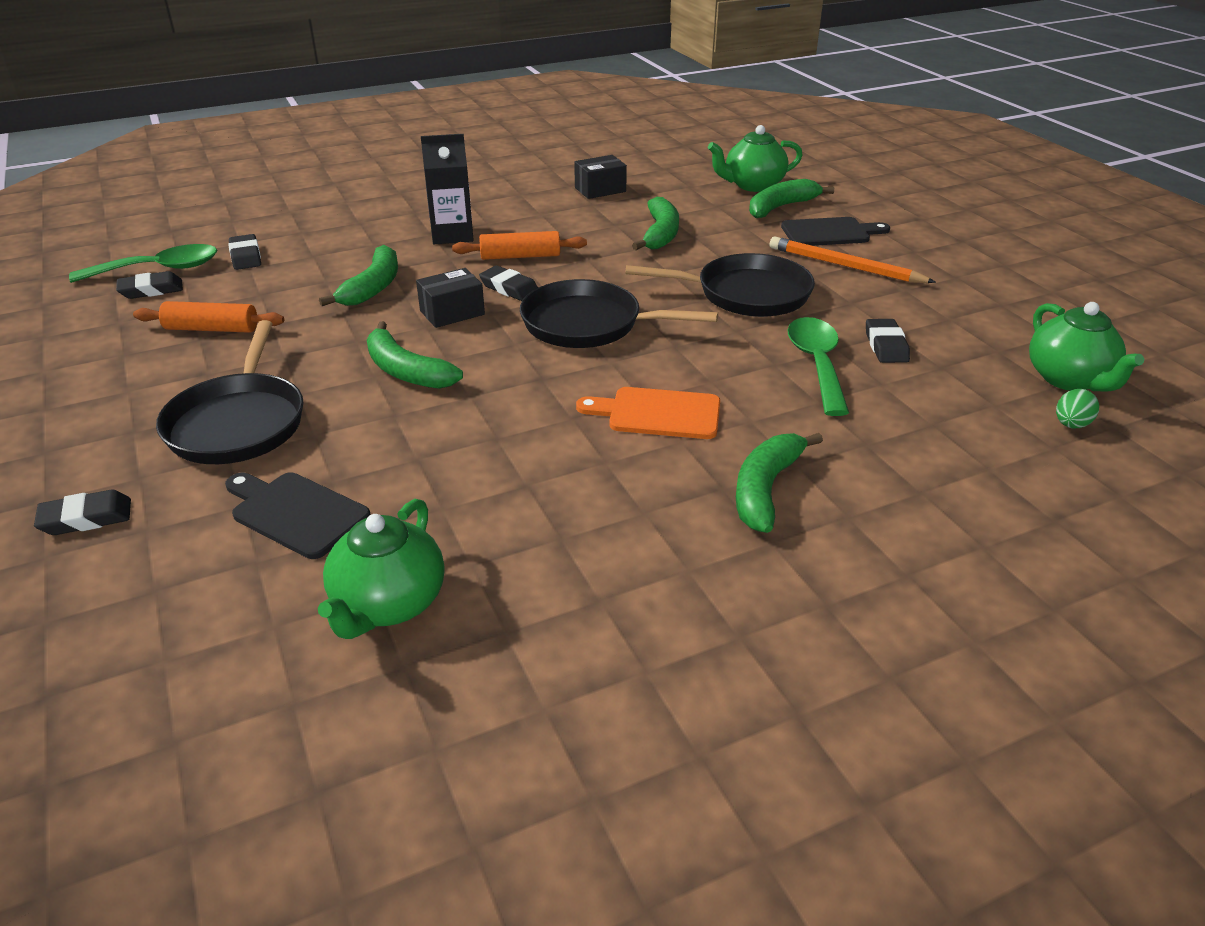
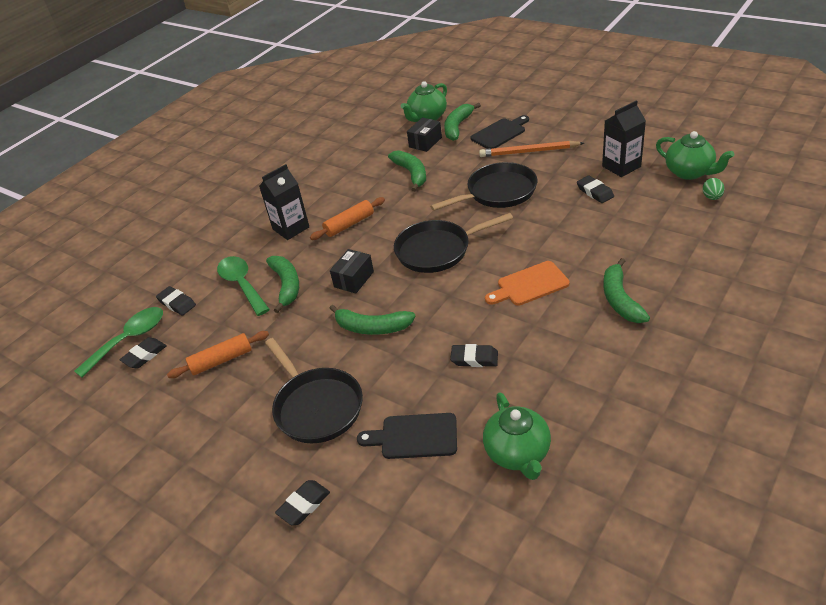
camera: 25 degrees left, 5 degrees up
black eraser [479,265,538,301] -> black eraser moved to [450,344,498,367]
black box [574,155,627,199] -> black box moved to [407,117,442,152]
green spoon [787,317,849,416] -> green spoon moved to [217,256,270,316]
none -> black carton [602,100,646,177]

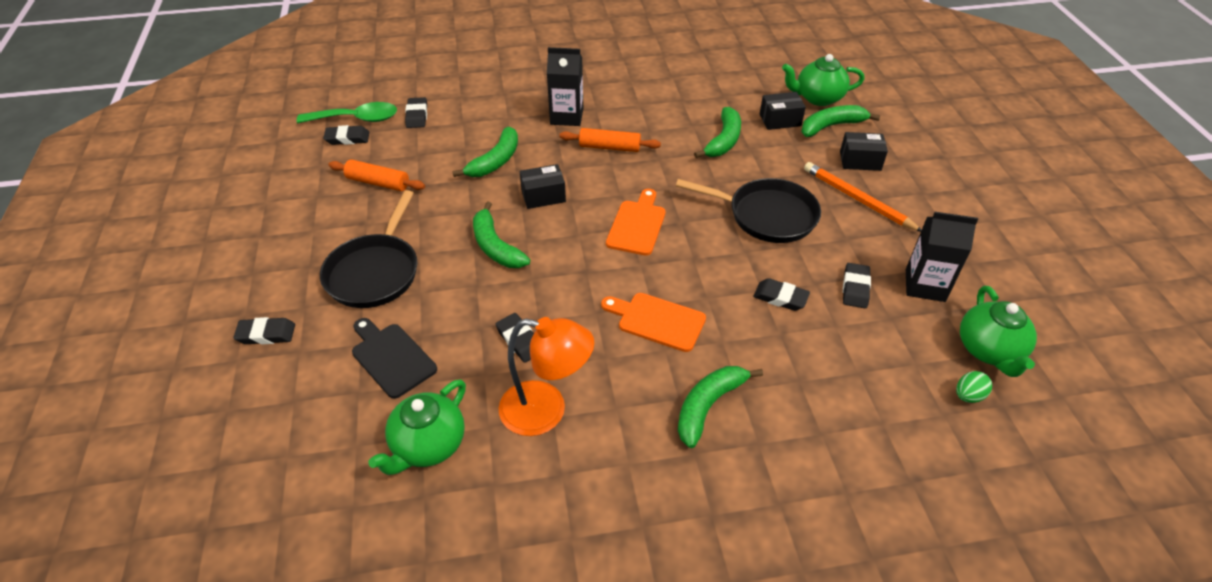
camera: 40 degrees right, 5 degrees up
green spoon [217,256,270,316] -> none
black pan [394,213,513,273] -> orange cutting board [606,189,666,256]
black cutting board [471,115,529,149] -> black box [840,132,888,171]
none -> orange lamp [499,317,594,436]
none -> black eraser [753,278,810,311]

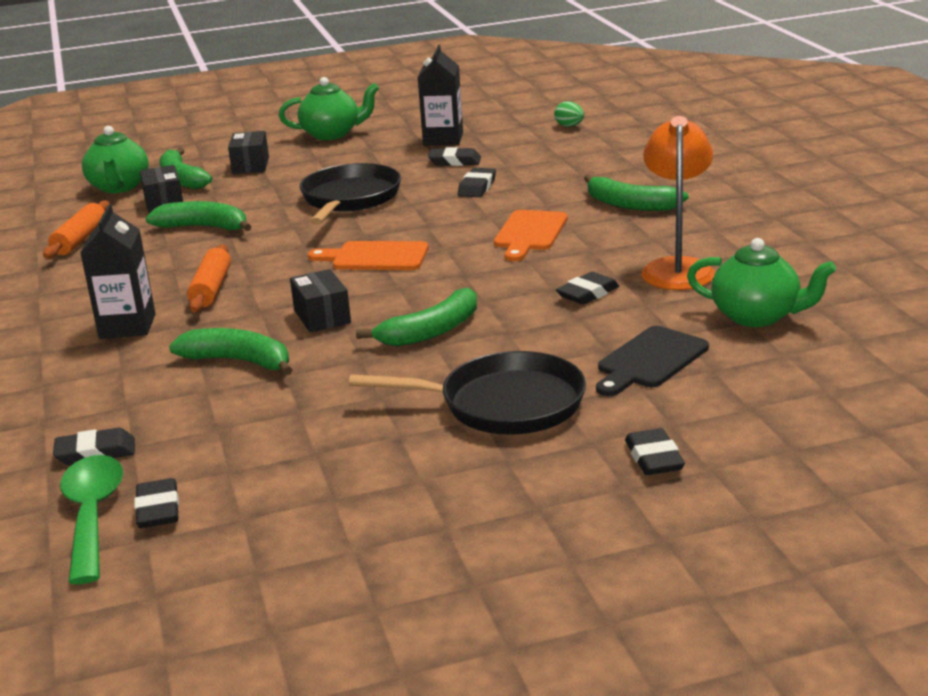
camera: 95 degrees left, 20 degrees down
orange rolling pin [328,159,425,191] -> orange rolling pin moved to [43,200,110,259]
orange pencil [804,162,921,232] -> none
green teapot [960,286,1037,377] -> green teapot moved to [279,77,379,140]

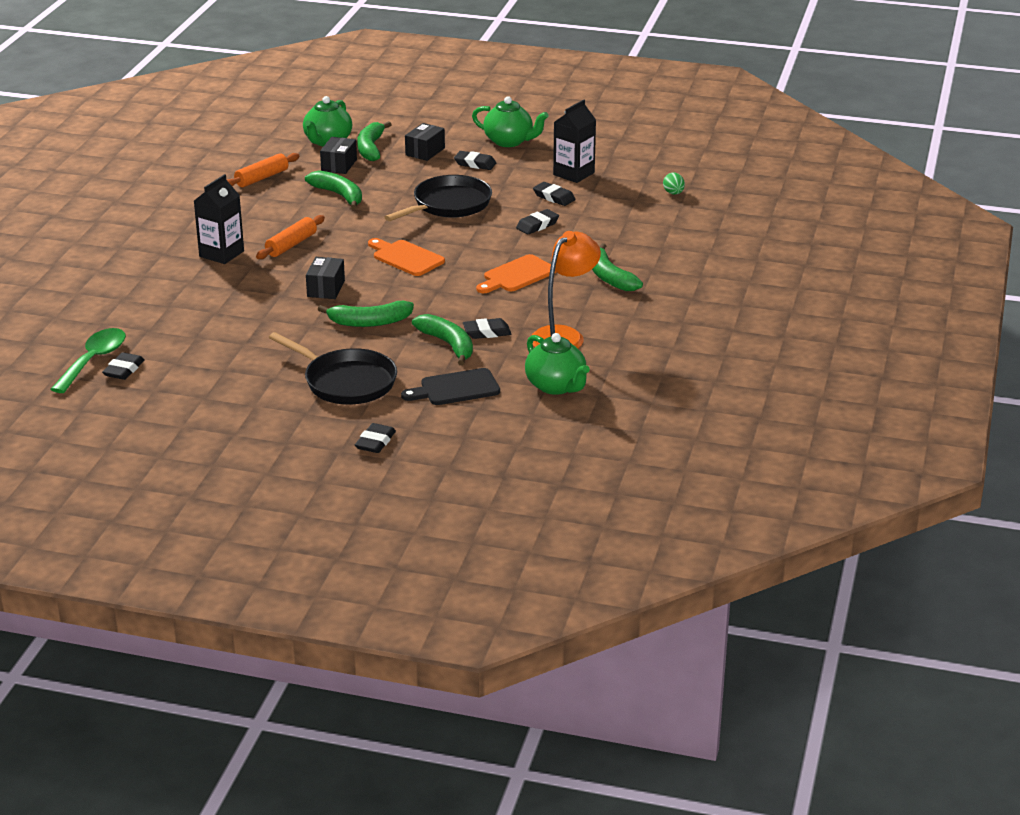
camera: 30 degrees right, 5 degrees up
black eraser [53,428,135,465] -> black eraser moved to [454,151,496,170]
green banana [169,328,293,375] -> green banana moved to [412,314,473,365]

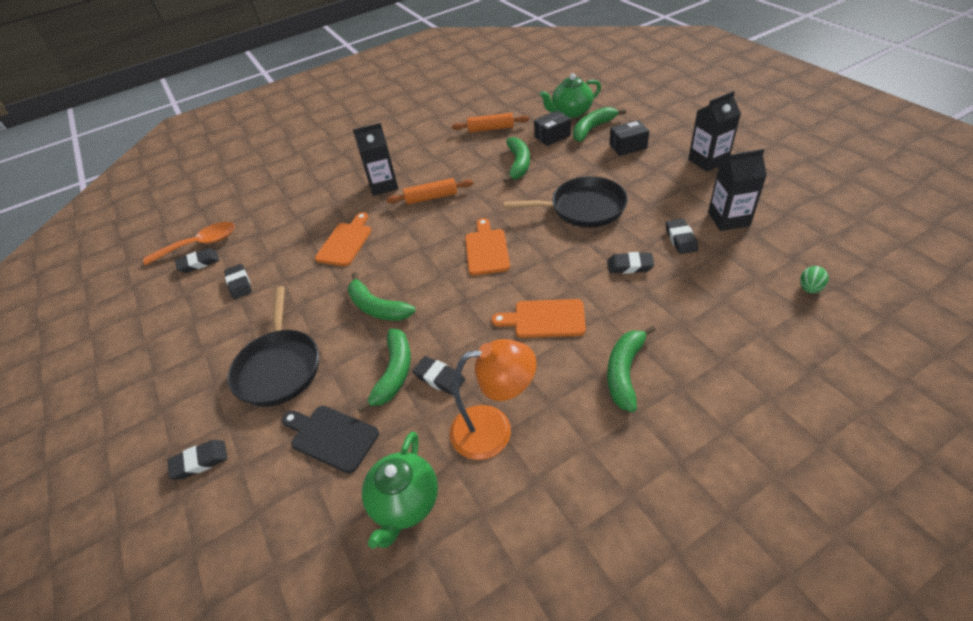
camera: 50 degrees right, 15 degrees up
green spoon [51,328,126,393] -> orange spoon [143,222,235,265]
black box [306,257,345,299] -> none
black eraser [454,151,496,170] -> black eraser moved to [224,264,252,299]
green teapot [472,96,548,147] -> black carton [688,91,741,172]
none -> orange cutting board [315,212,371,266]

